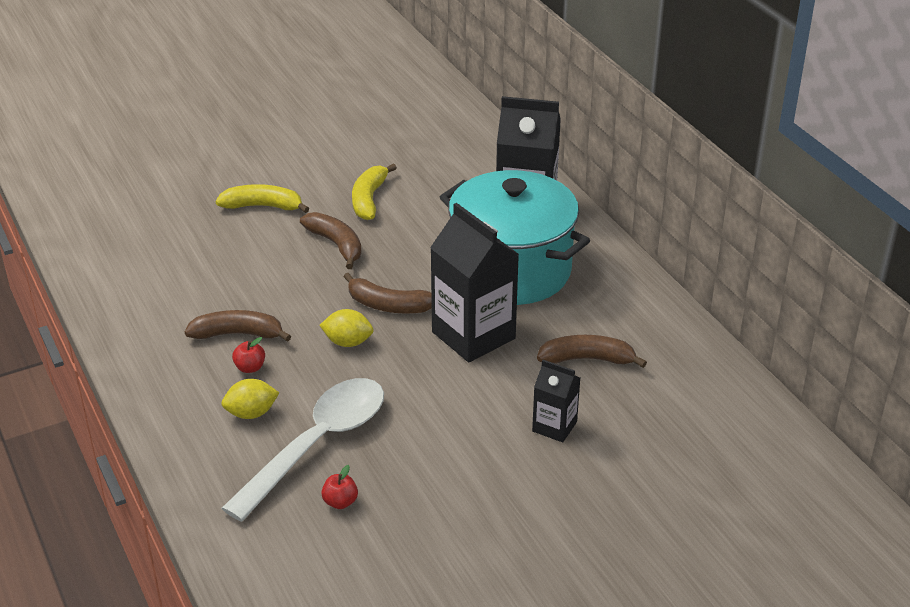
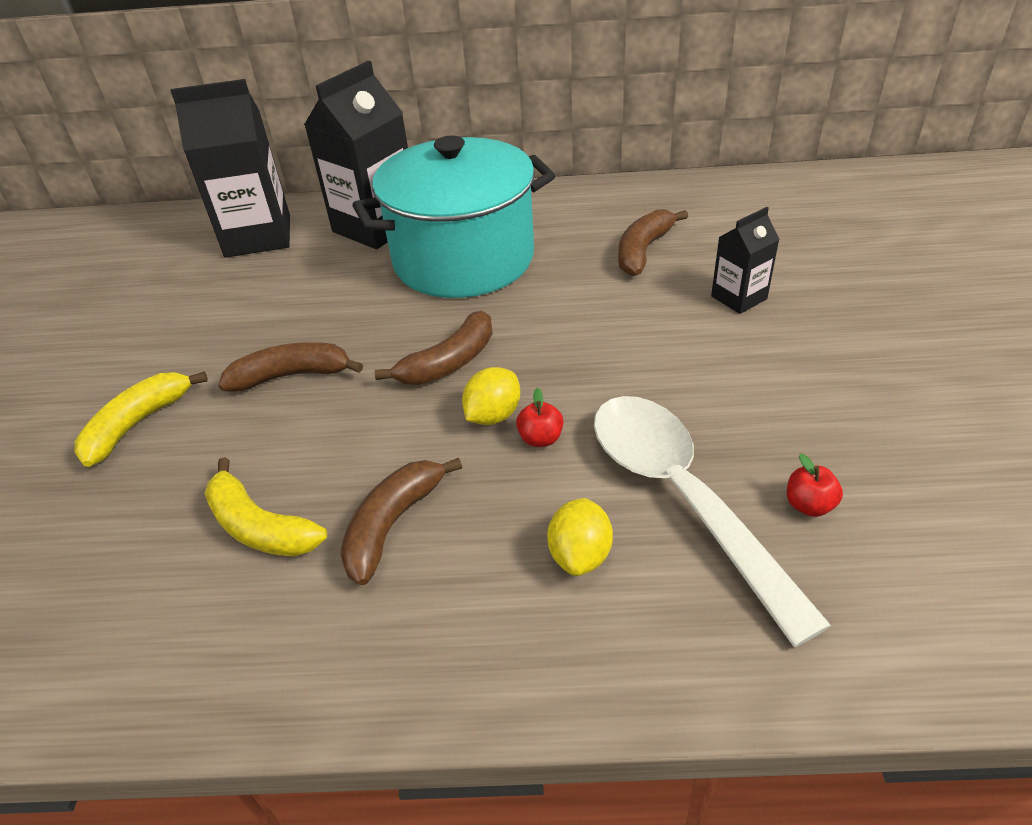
camera: 60 degrees left, 5 degrees up
red apple [232,337,265,373] -> red apple moved to [516,388,564,447]
yellow banana [352,163,397,220] -> yellow banana moved to [204,457,327,556]
black carton [430,203,519,362] -> black carton moved to [170,79,290,258]

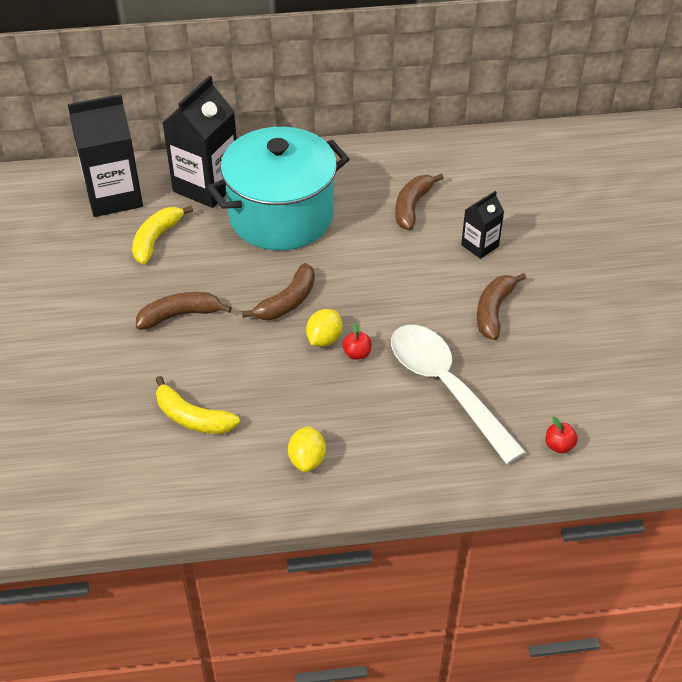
camera: 10 degrees left, 5 degrees up
yellow banana [74,372,208,467] -> yellow banana moved to [132,206,193,264]
brown banana [340,458,462,585] -> brown banana moved to [477,273,526,340]
yellow lemon [547,498,613,576] -> yellow lemon moved to [288,426,326,472]
red apple [787,454,843,517] -> red apple moved to [546,417,578,454]

